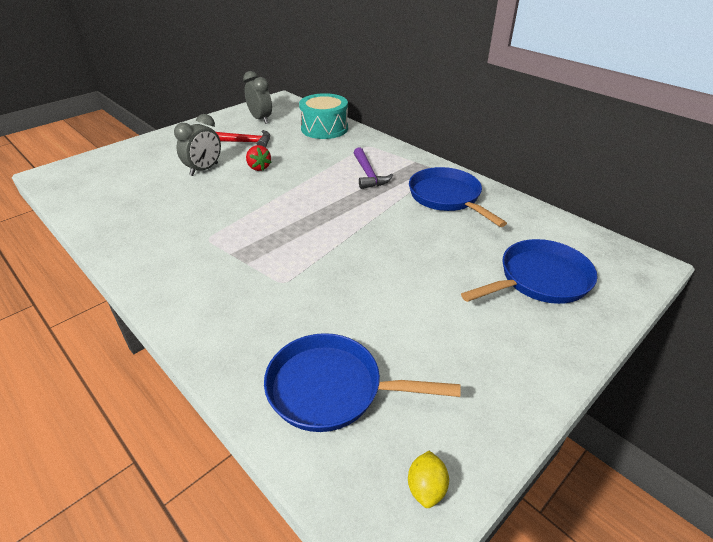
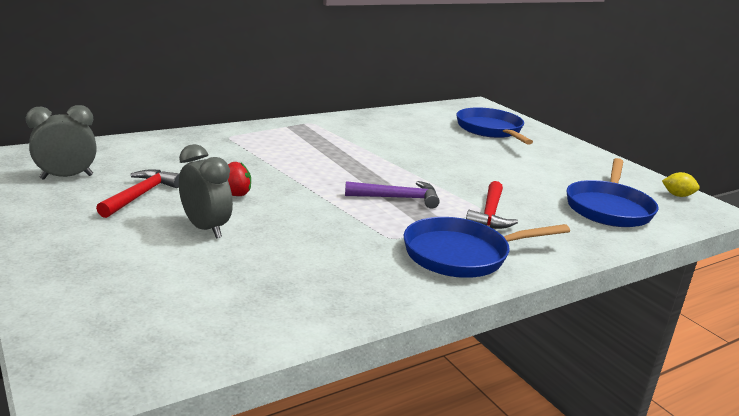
camera: 80 degrees left, 15 degrees down
turquoise drum [299,93,348,139] -> none
purple hammer [354,147,393,189] -> purple hammer moved to [345,181,440,209]
blue pan [409,167,507,227] -> blue pan moved to [404,217,570,278]
none -> red hammer [466,181,518,229]

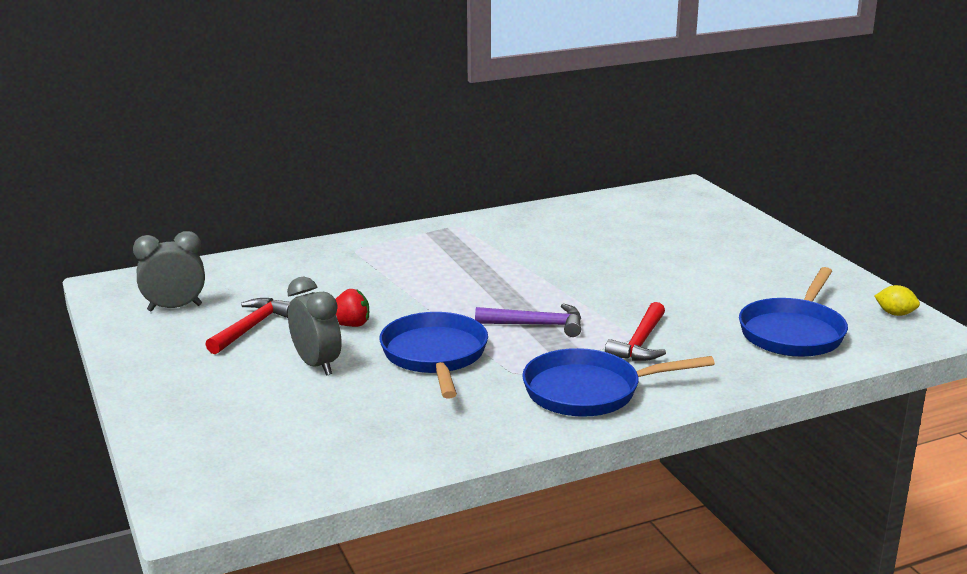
camera: 10 degrees right, 0 degrees up
blue pan [456,107,533,144] -> blue pan moved to [379,312,488,399]

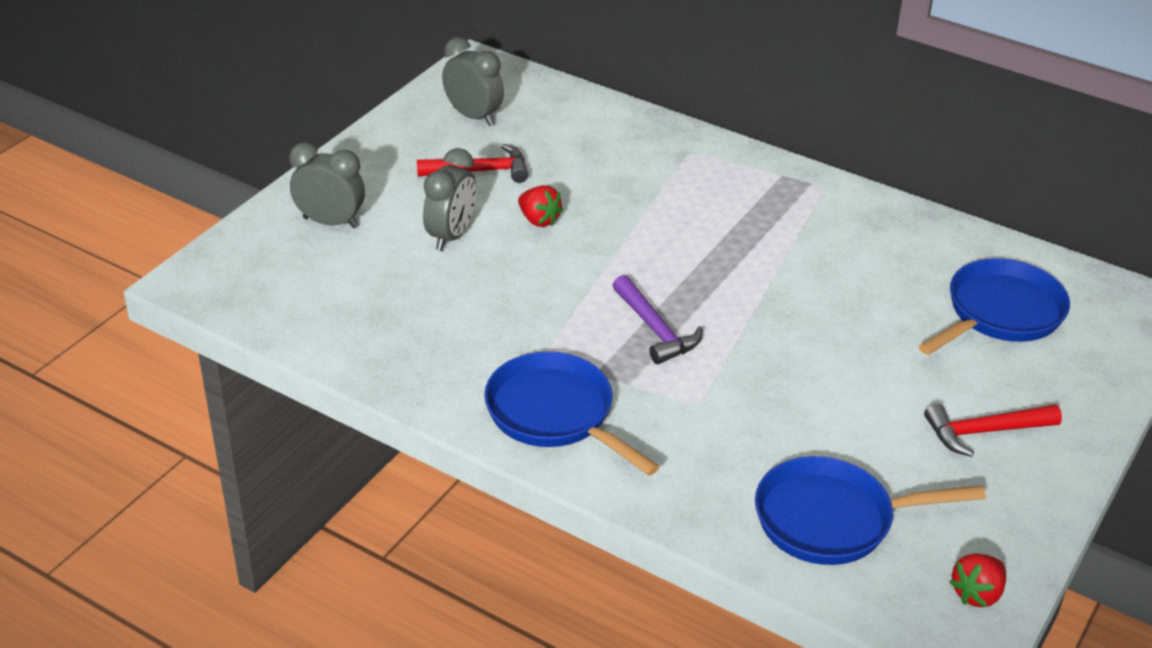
camera: 55 degrees right, 15 degrees up
blue pan [379,312,488,399] -> blue pan moved to [918,258,1070,355]
red hammer [605,302,666,361] -> red hammer moved to [924,403,1062,457]
yellow lemon [875,285,920,316] -> red strawberry [949,553,1006,607]
none -> grey clock [289,142,365,228]

